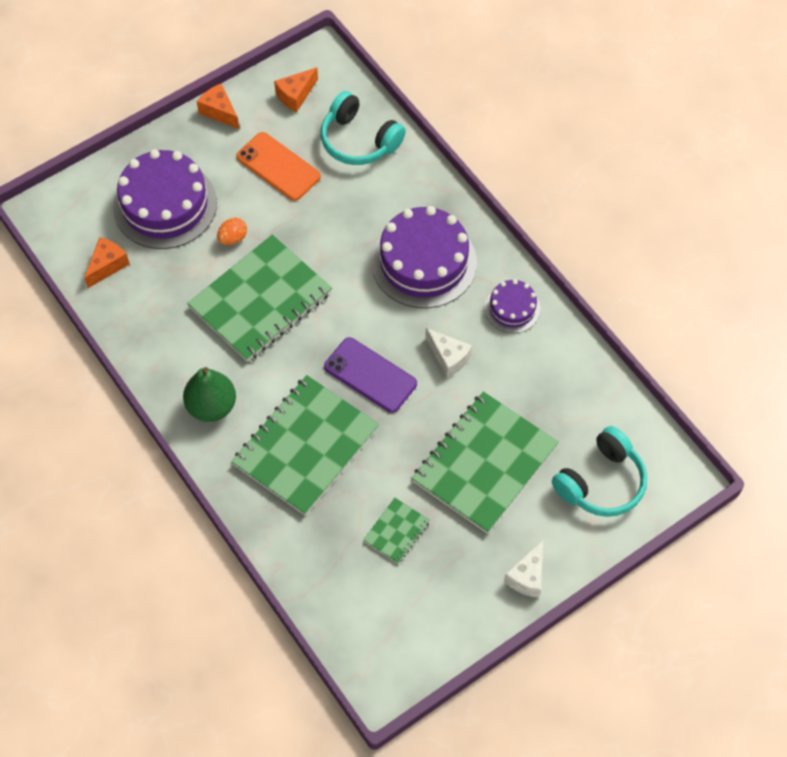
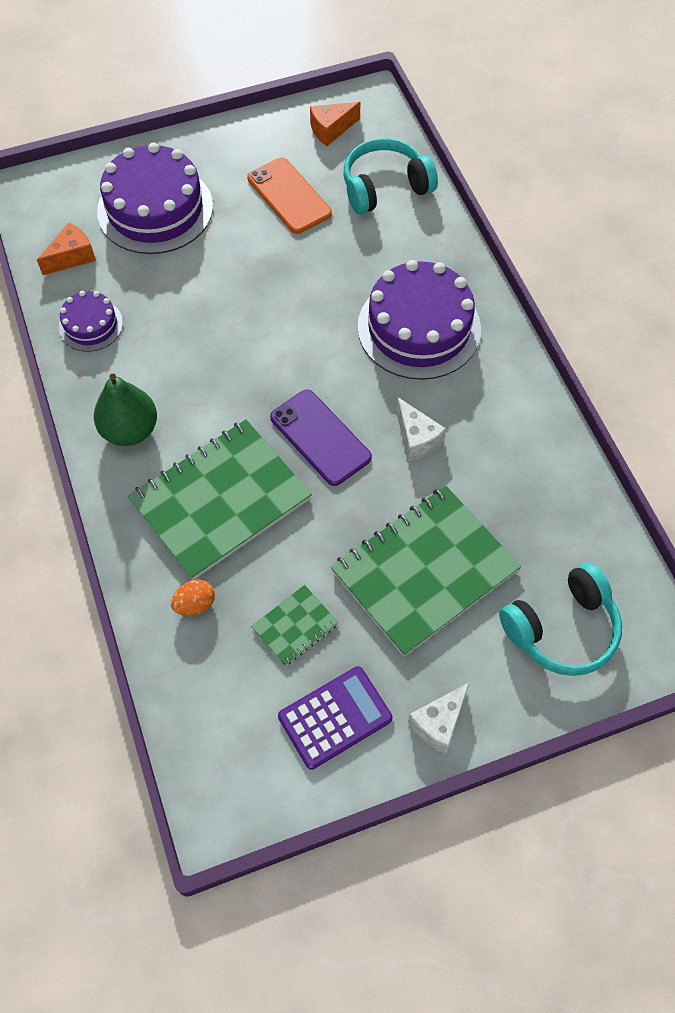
camera: 15 degrees right, 0 degrees up
green notebook [187,234,332,362] -> none
orange cheese [197,84,239,129] -> none
orange egg [217,217,247,245] -> orange egg moved to [171,579,215,616]
turquoise headphones [321,91,406,165] -> turquoise headphones turned 105 degrees clockwise [344,138,438,214]
purple cake [485,279,540,333] -> purple cake moved to [59,291,123,352]
none -> purple calculator [278,666,392,770]

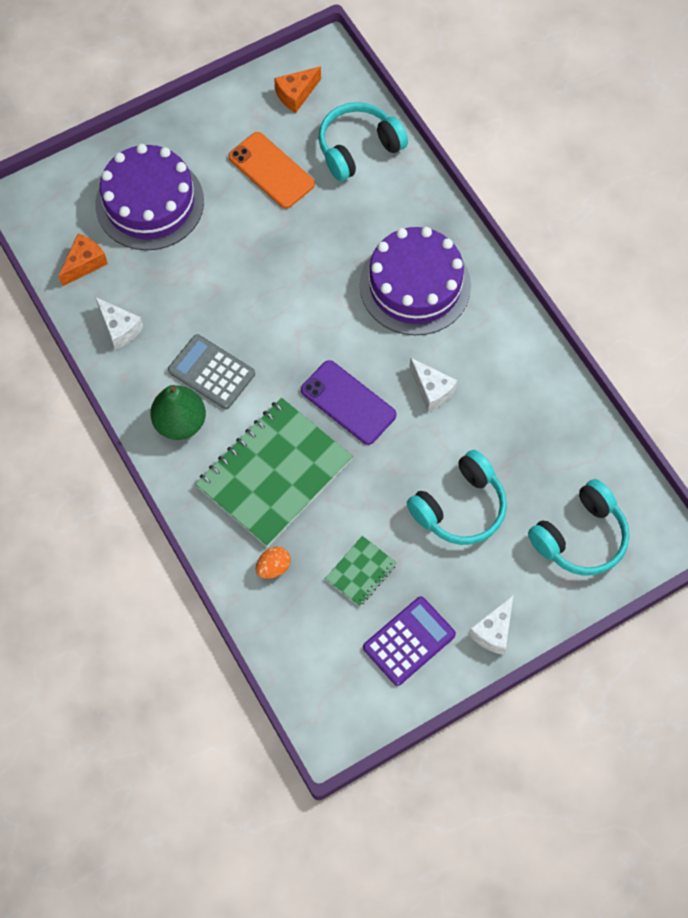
camera: 10 degrees left, 5 degrees up
purple cake [59,291,123,352] -> white cheese [95,297,143,350]
green notebook [331,486,521,657] -> turquoise headphones [407,450,507,545]
none -> grey calculator [168,334,255,409]

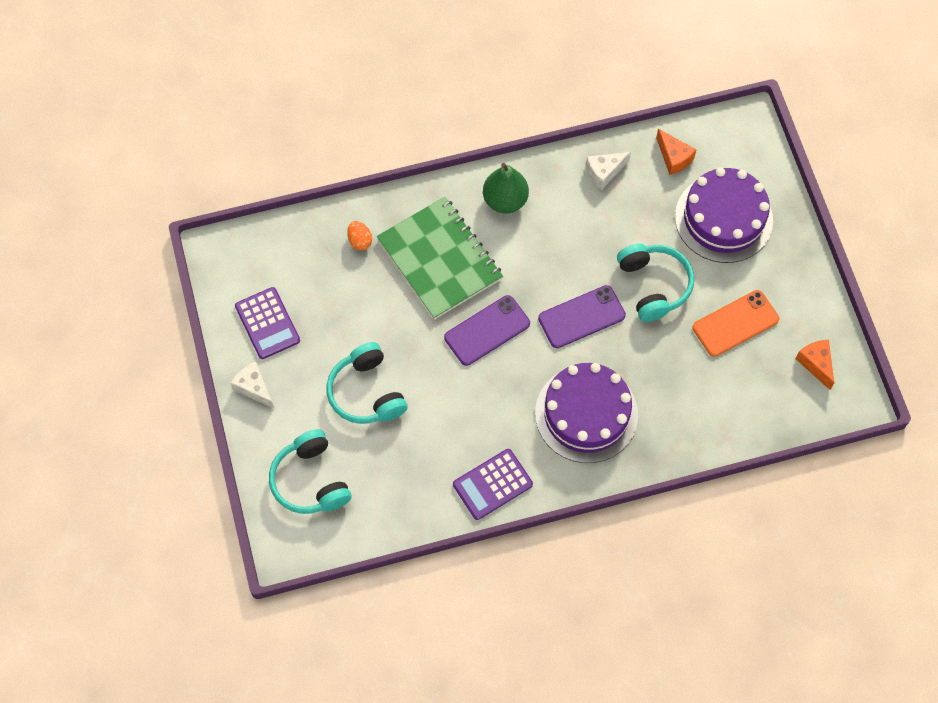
camera: 105 degrees right, 0 degrees up
grey calculator [168,334,255,409] -> none
turquoise headphones [318,102,408,181] -> turquoise headphones moved to [617,244,694,322]
green notebook [325,536,397,607] -> none
white cheese [409,357,457,412] -> none
none -> purple calculator [453,449,533,520]
none -> purple phone [538,285,626,348]

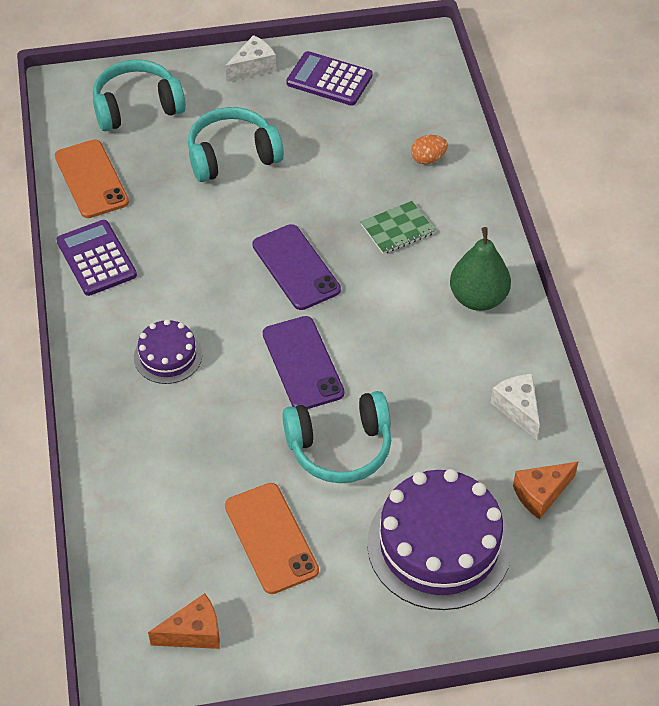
camera: 95 degrees right, 15 degrees down
purple calculator [235,287,300,359] -> purple calculator turned 45 degrees clockwise [286,51,373,106]
green notebook [377,197,503,320] -> green notebook [361,201,435,254], size x0.45
purple cake [535,363,638,463] -> purple cake [134,319,202,384], size x0.52
none -> orange phone [55,139,129,218]

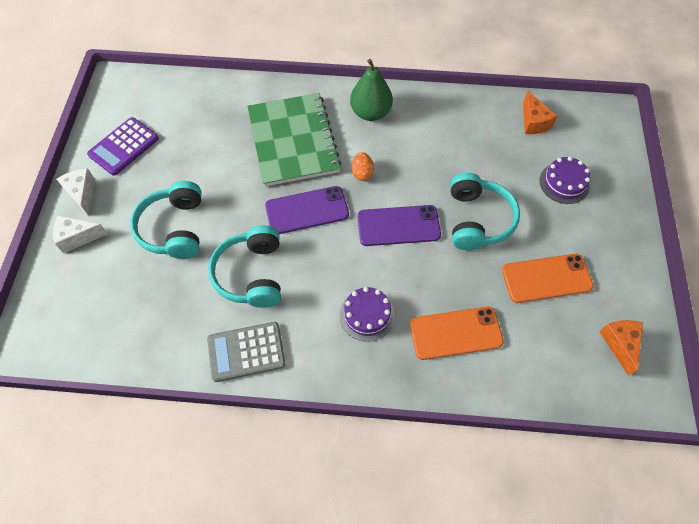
camera: 75 degrees left, 10 degrees up
orange phone [55,139,129,218] -> orange phone moved to [410,306,504,360]
purple calculator [56,220,137,296] -> grey calculator [207,322,286,382]
turquoise headphones [93,60,186,131] -> turquoise headphones moved to [208,225,281,308]
green notebook [361,201,435,254] -> green notebook [247,93,341,187], size x2.22
purple cake [367,469,512,610] -> purple cake [540,156,591,204], size x0.52
orange egg [411,135,448,164] -> orange egg moved to [351,152,374,181]
white cheese [491,374,540,440] -> white cheese moved to [53,215,108,253]

